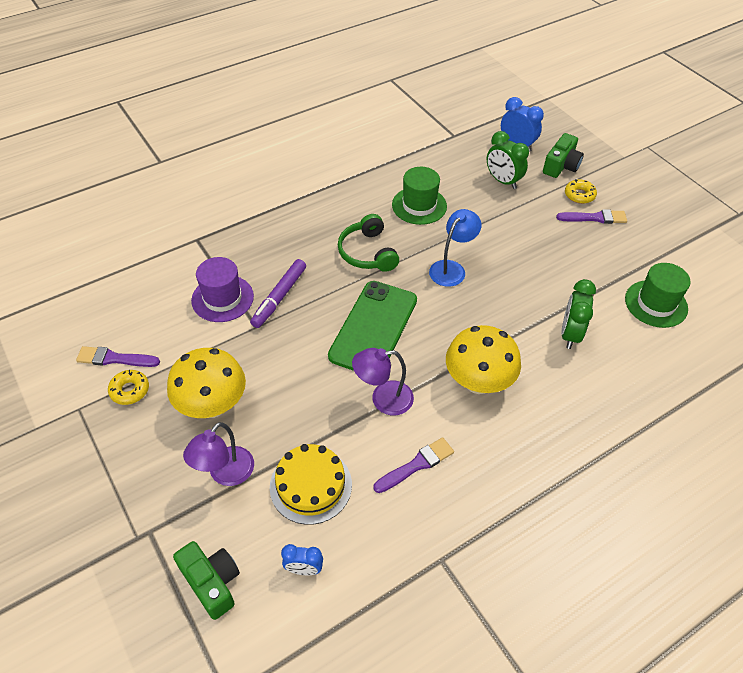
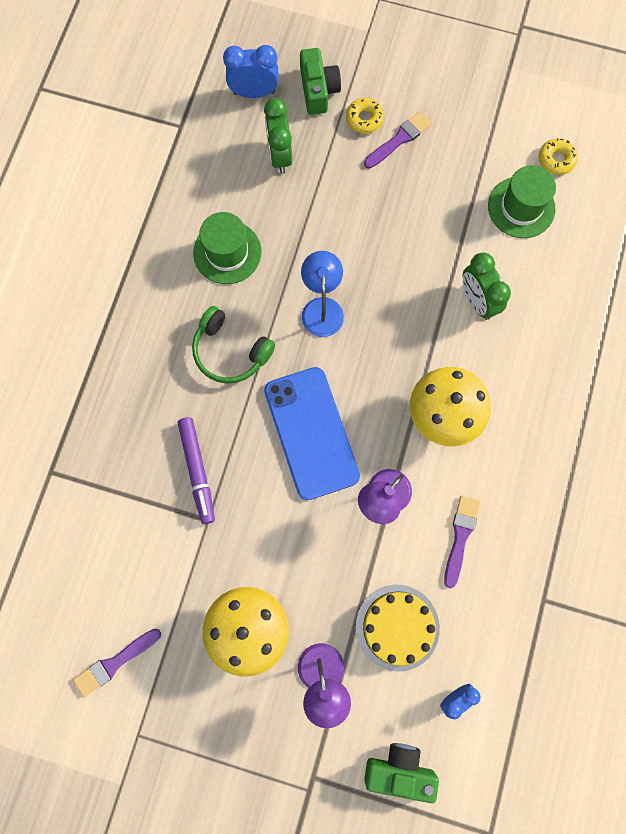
camera: 40 degrees left, 25 degrees up
yellow donut [108,370,149,405] -> yellow donut moved to [539,138,578,175]
purple hat [191,257,254,322] -> none
green phone [328,281,417,371] -> blue phone [264,367,360,500]
green clock [487,131,529,189] -> green clock turned 75 degrees clockwise [264,98,292,174]

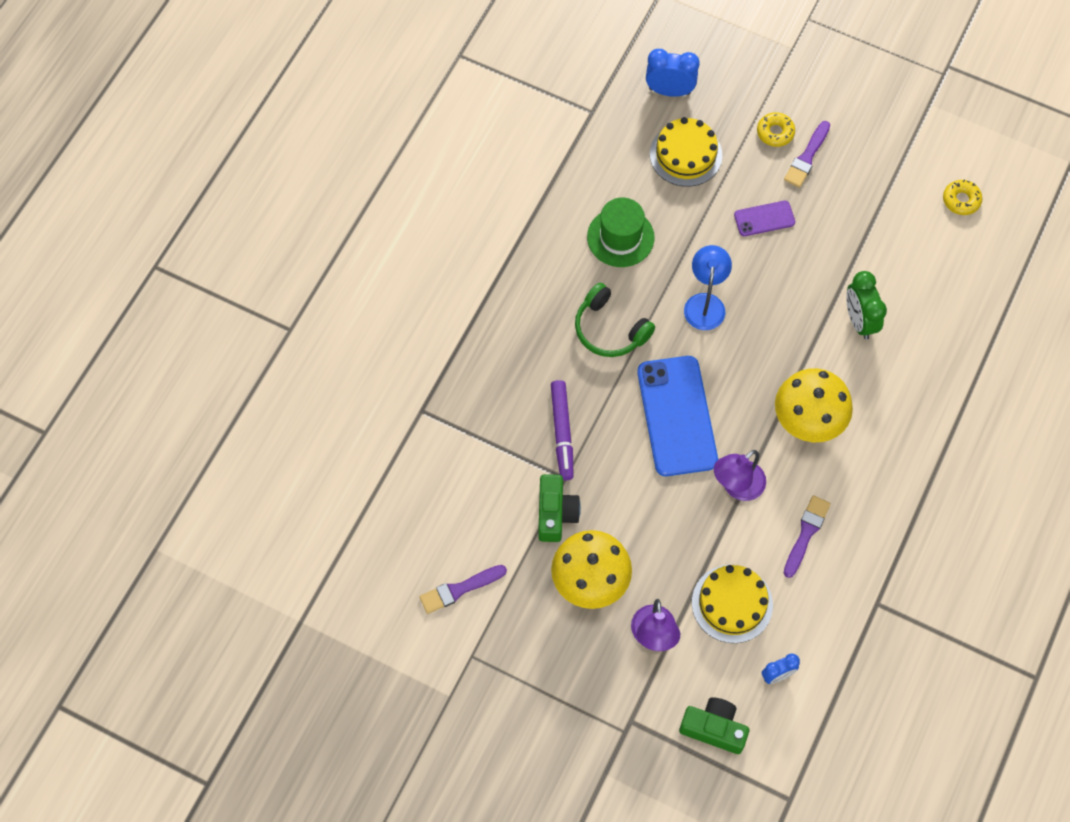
camera: 10 degrees right, 10 degrees down
green clock [264,98,292,174] -> yellow cake [650,117,722,187]
green camera [300,48,341,115] -> green camera moved to [538,474,581,542]
purple brush [364,111,432,169] -> purple brush turned 150 degrees clockwise [784,121,830,188]
green hat [488,165,556,238] -> none
none -> purple phone [734,201,795,236]

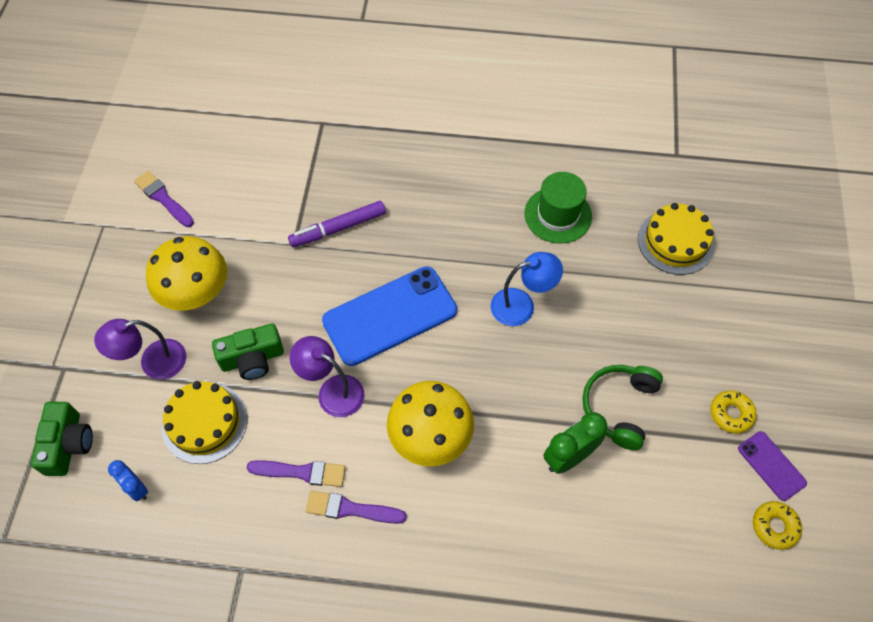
camera: 70 degrees right, 5 degrees down
green camera [538,474,581,542] -> green camera moved to [212,324,284,380]
green headphones [575,283,655,357] -> green headphones moved to [582,365,663,450]
blue clock [646,49,700,97] -> none
purple phone [734,201,795,236] -> purple phone moved to [738,431,807,501]
yellow donut [757,112,795,147] -> yellow donut moved to [710,391,757,433]
purple brush [784,121,830,188] -> purple brush moved to [305,491,407,524]

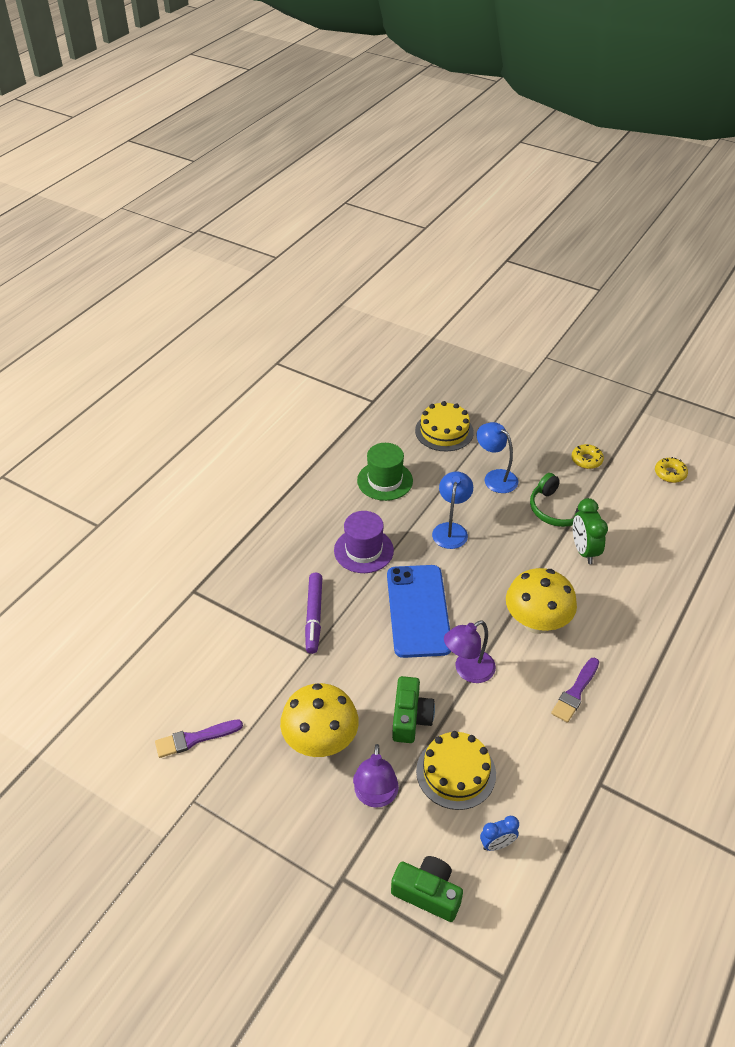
camera: 65 degrees left, 15 degrees down
purple brush [247,460,346,487] -> none
purple phone [738,431,807,501] -> none
none -> purple hat [334,511,394,573]
none -> blue lamp [477,422,518,493]

